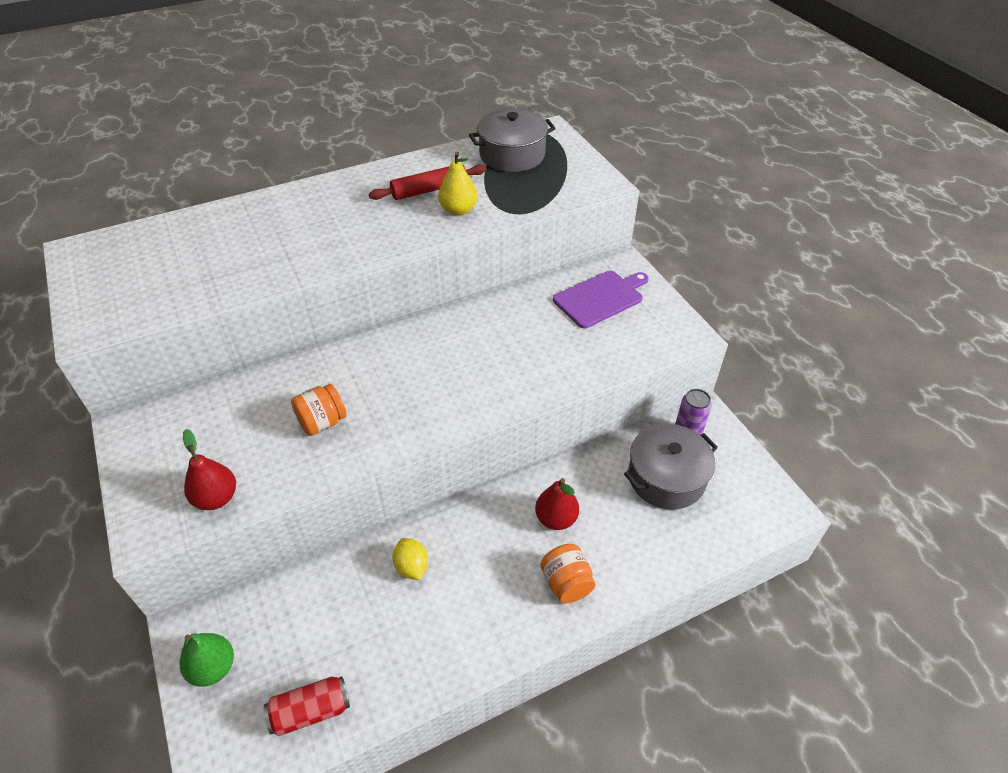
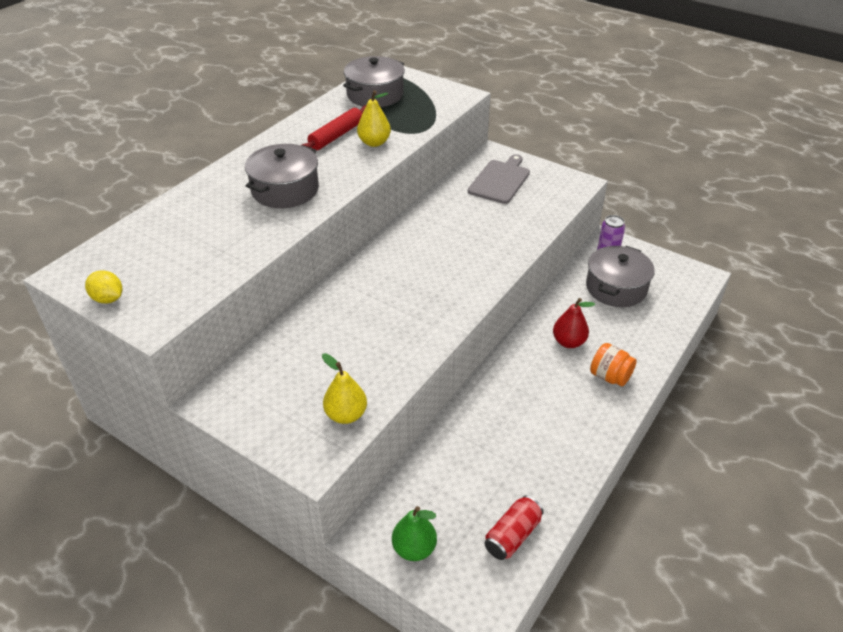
camera: 30 degrees left, 5 degrees down
red pear [183,429,236,510] -> yellow pear [322,353,367,424]
orange jar [291,384,347,436] -> none
yellow lemon [393,538,428,580] -> yellow lemon moved to [85,270,122,304]
purple cutting board [553,271,649,328] -> grey cutting board [468,154,530,204]
none -> grey pot [245,144,319,208]

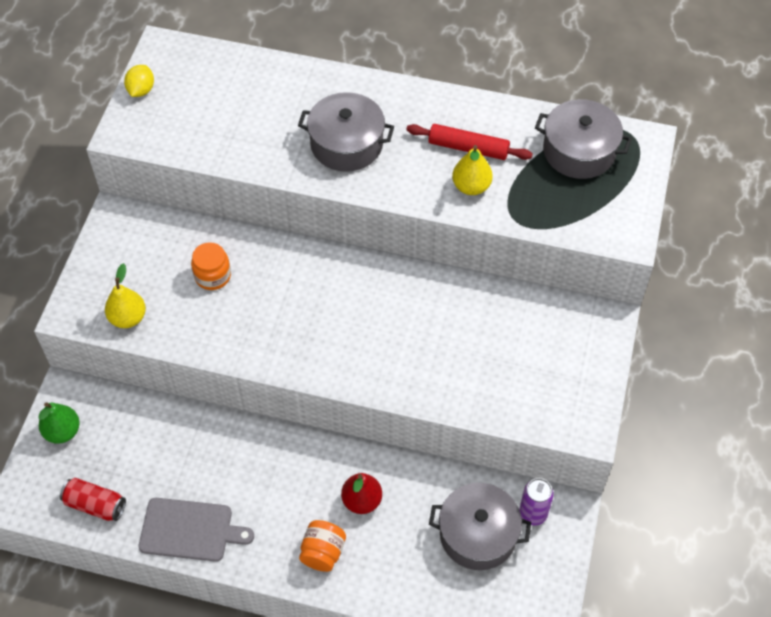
camera: 70 degrees right, 15 degrees up
grey cutting board [468,154,530,204] -> grey cutting board moved to [139,498,254,562]
none -> orange jar [191,242,231,290]

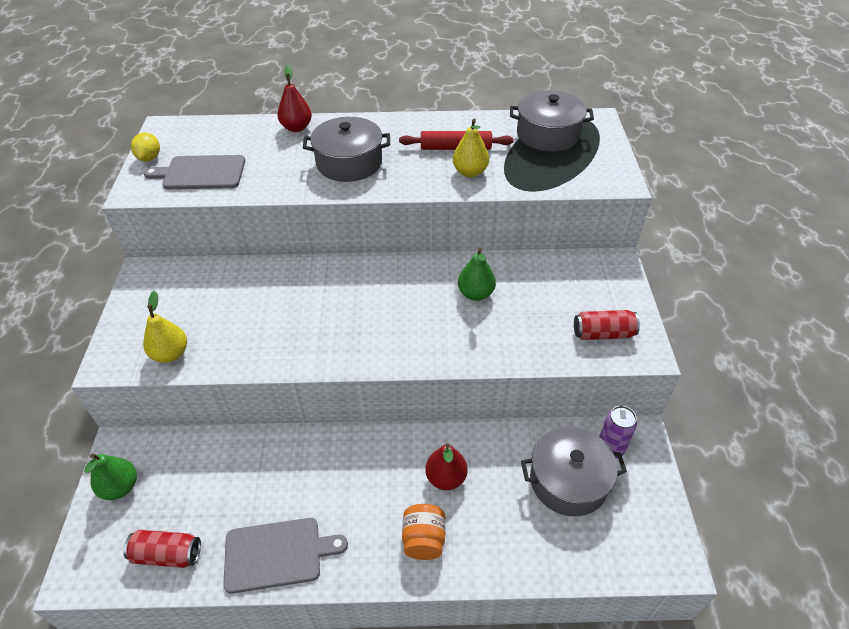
camera: 15 degrees left, 10 degrees down
orange jar [191,242,231,290] -> none
none -> grey cutting board [143,155,245,189]
none -> red pear [277,65,312,132]
none -> green pear [458,248,496,301]
none -> red can [574,310,640,340]

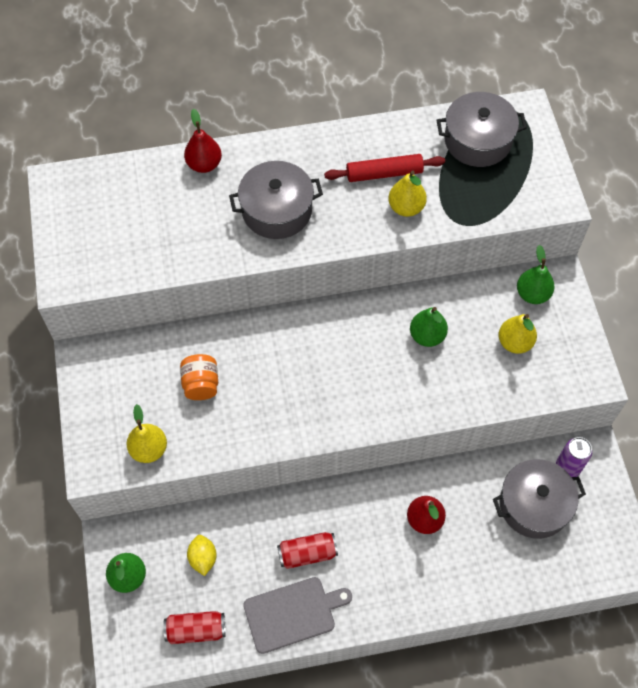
camera: 10 degrees left, 15 degrees up
yellow lemon [131,132,160,161] -> yellow lemon moved to [187,535,217,576]
grey cutting board [143,155,245,189] -> none
orange jar [402,504,446,560] -> orange jar moved to [180,354,218,400]
red can [574,310,640,340] -> red can moved to [277,532,338,569]
none -> yellow pear [499,314,537,354]
none -> green pear [517,245,555,304]

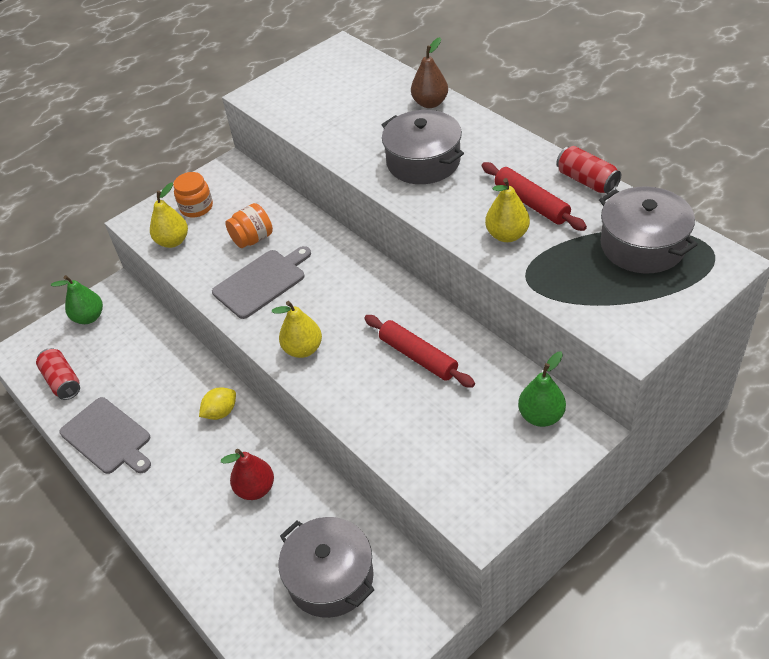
camera: 65 degrees right, 15 degrees down
red pear [184,109,222,173] -> brown pear [411,37,448,108]
yellow lemon [187,535,217,576] -> yellow lemon moved to [199,387,236,420]
red can [277,532,338,569] -> red can moved to [556,146,621,194]
green pear [410,307,448,347] -> red rolling pin [364,315,475,388]
yellow pear [499,314,537,354] -> yellow pear moved to [272,301,322,358]
purple can [556,437,592,477] -> none
none -> orange jar [173,172,213,218]
none -> grey cutting board [212,246,311,319]

